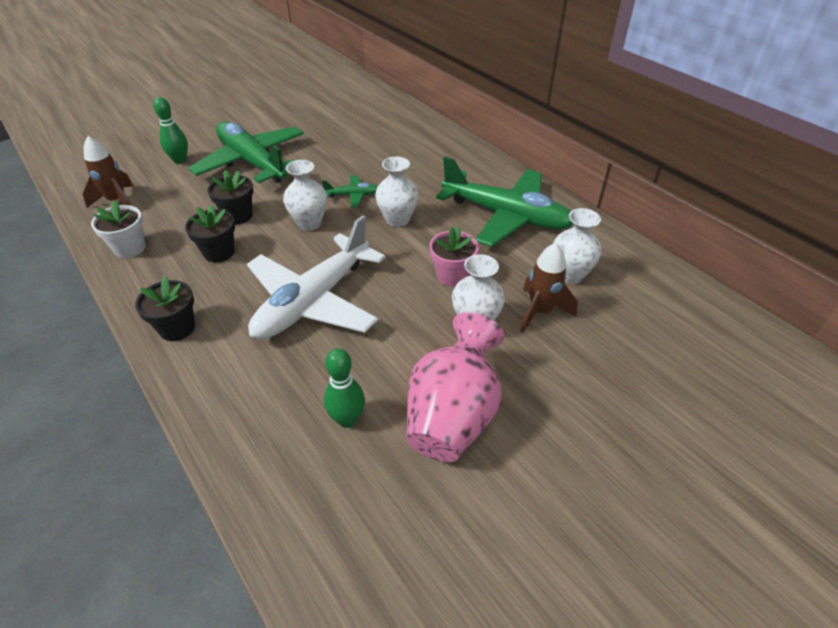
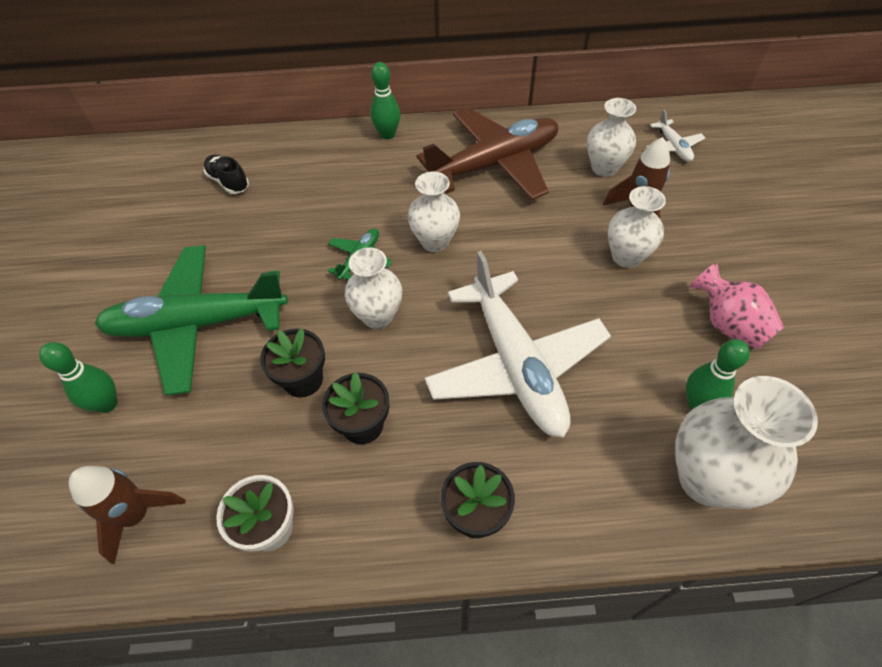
camera: 55 degrees left, 10 degrees up
pink vase [407,312,505,462] -> pink vase [690,262,785,349], size x0.65
pink flower pot [429,226,479,286] -> none
green plane [436,157,573,247] -> brown plane [417,108,558,200]
none -> black shoe [204,155,249,194]
none -> green bowling pin [370,62,400,139]
none -> white plane [646,110,705,162]
none -> white vase [675,376,818,509]

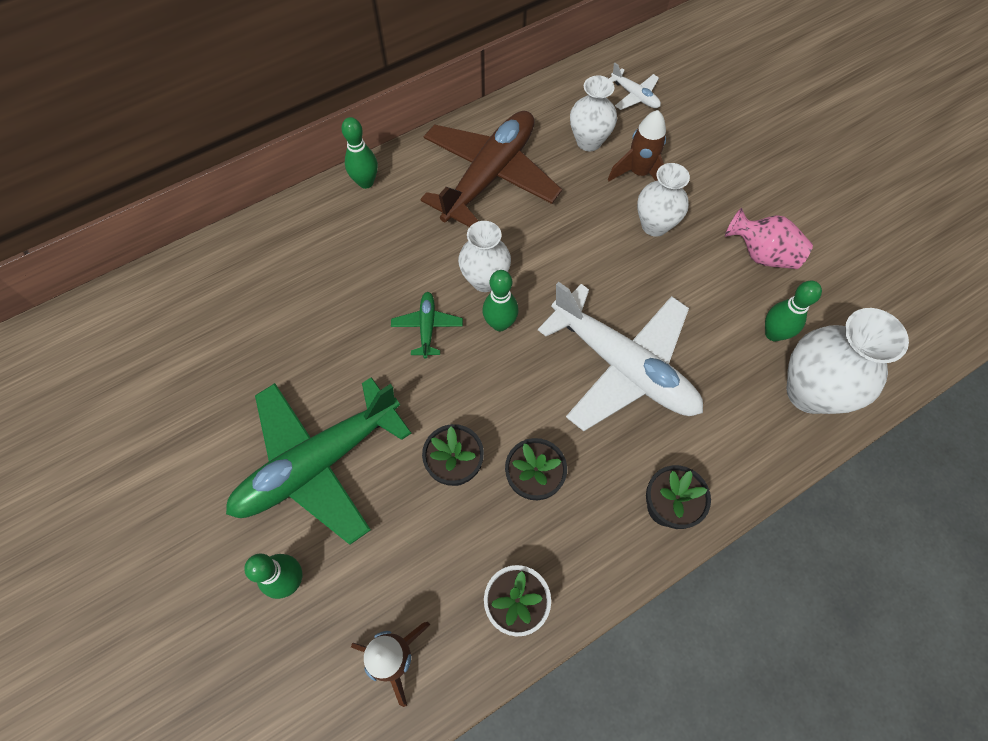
camera: 30 degrees left, 10 degrees up
black shoe [204,155,249,194] -> none
white vase [345,248,402,329] -> none
none -> green bowling pin [483,270,518,331]

